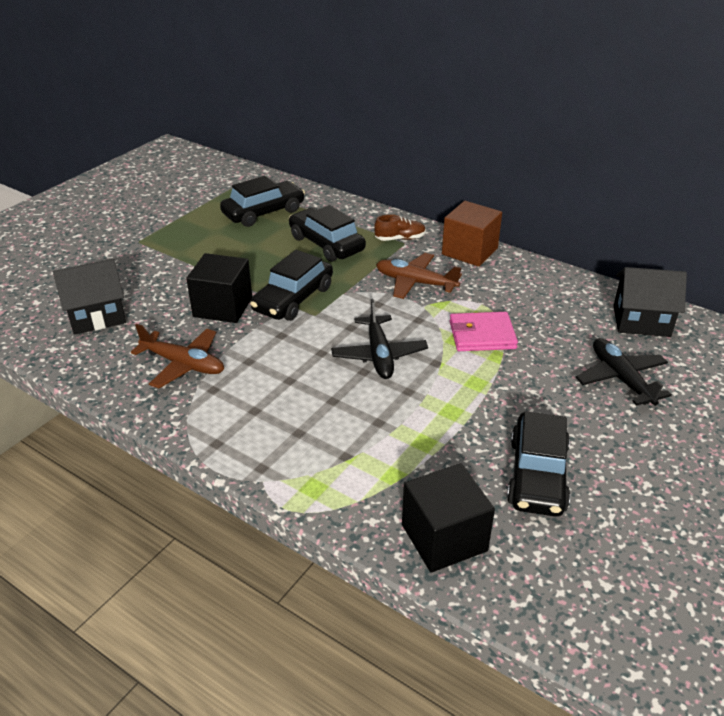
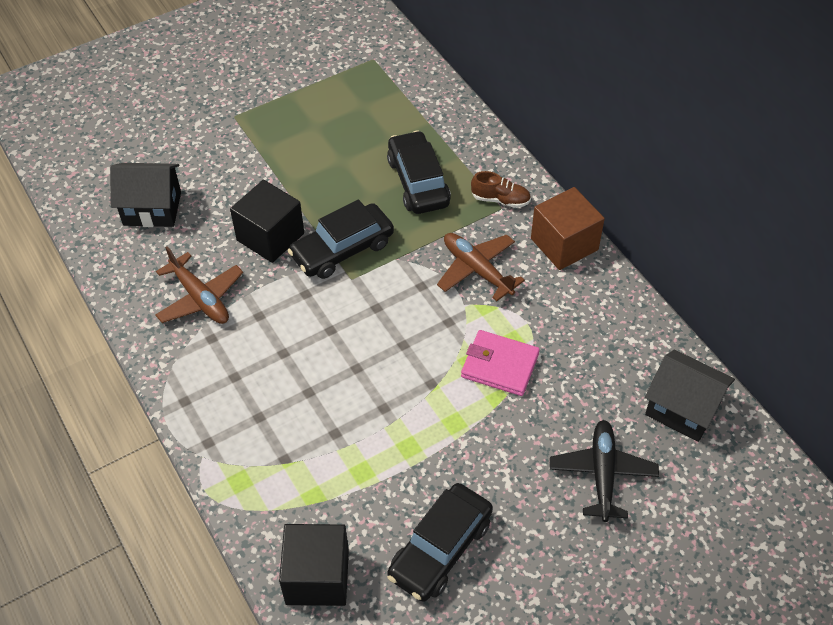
camera: 25 degrees right, 15 degrees up
black car [220,176,305,227] -> none
black plane [331,299,428,379] -> none

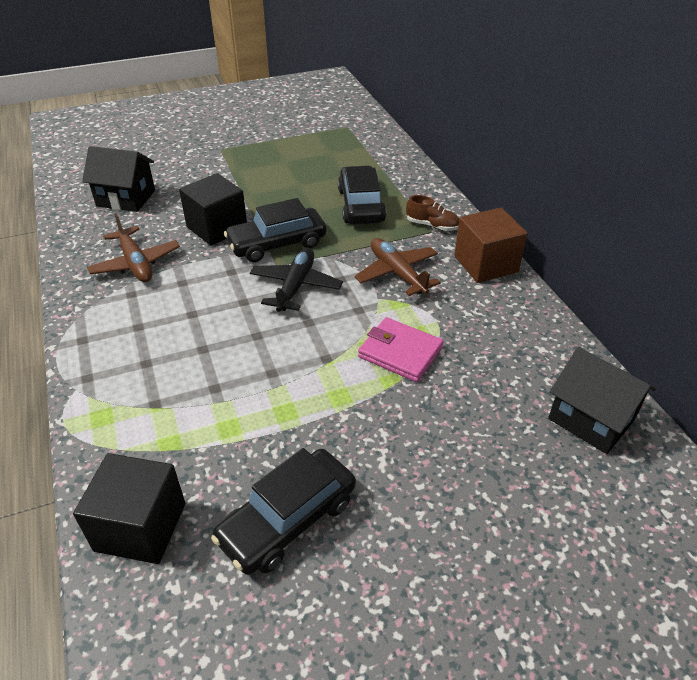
camera: 10 degrees right, 10 degrees down
black plane [550,420,659,522] -> black plane moved to [250,248,343,312]

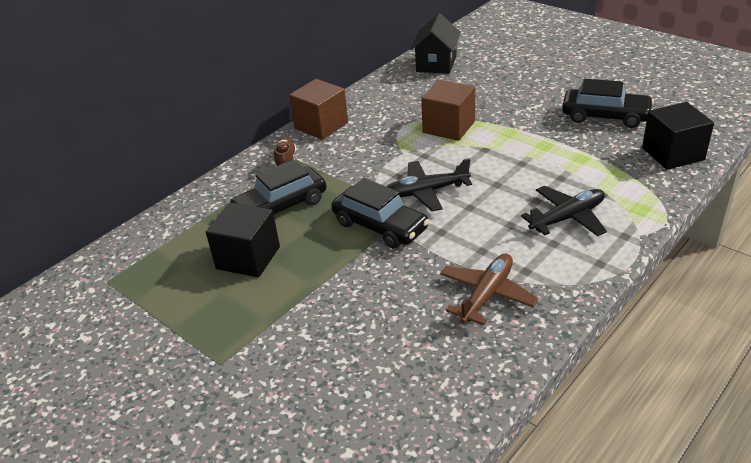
camera: 115 degrees left, 5 degrees down
black house [82,146,155,212] -> none
black cube [179,173,247,246] -> black cube moved to [206,202,280,278]
brown plane [355,238,441,296] -> none
pink wallet [358,317,444,382] -> brown cube [421,80,475,141]
none -> black plane [521,186,607,236]

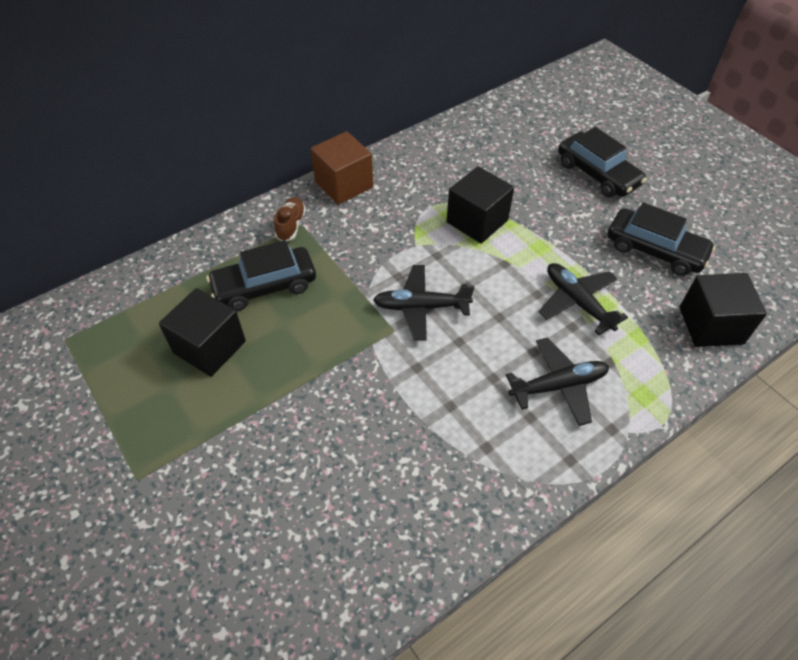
camera: 10 degrees right, 15 degrees up
black car [331,178,429,249] -> black car moved to [558,127,647,197]
black house [410,13,461,74] -> none
brown cube [421,80,475,141] -> black cube [446,166,514,244]
brown plane [440,253,539,326] -> none
none -> black plane [539,263,628,335]

